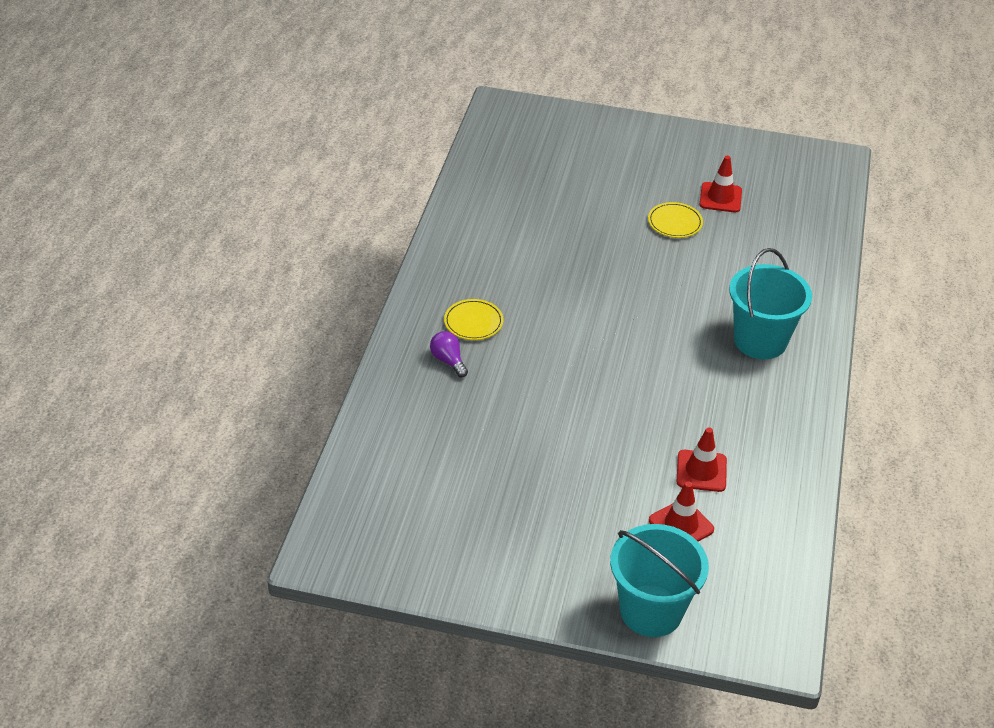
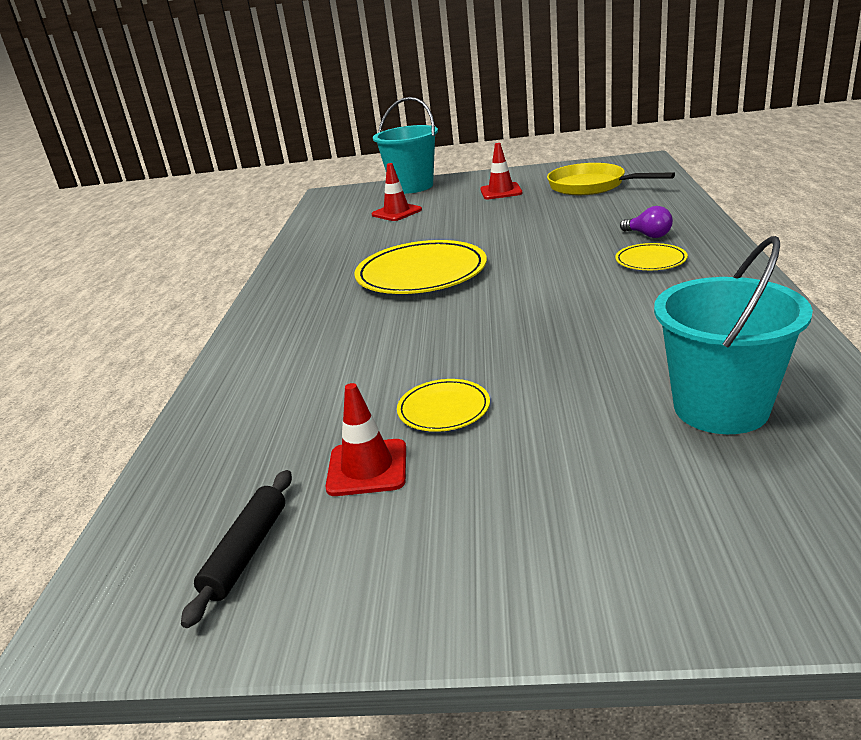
camera: 175 degrees right, 15 degrees down
red traffic cone [677,427,727,492] -> red traffic cone moved to [480,143,522,199]
turquoise bucket [729,248,812,359] -> turquoise bucket moved to [654,236,813,434]
none -> black rolling pin [181,470,292,628]
none -> yellow plate [355,240,487,294]
none -> yellow pan [547,163,675,195]

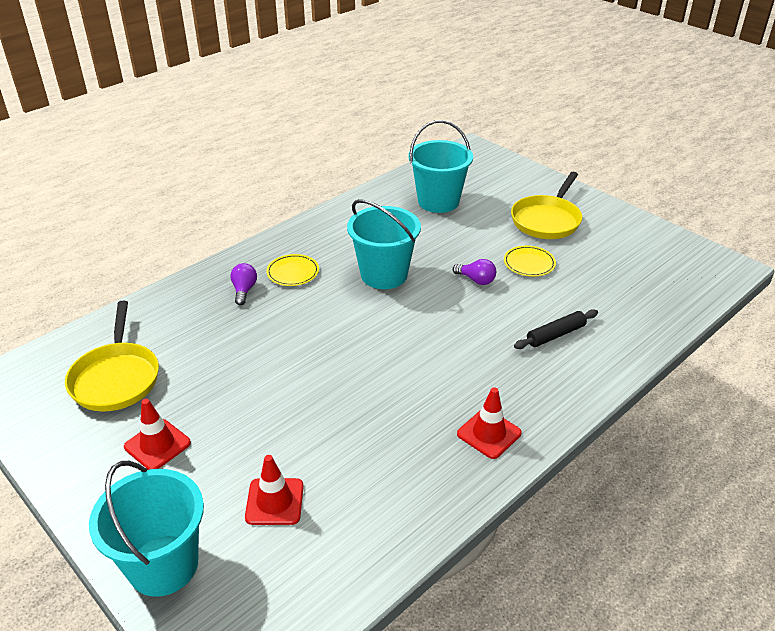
camera: 140 degrees left, 10 degrees up
black rolling pin [181,470,292,628] -> black rolling pin moved to [514,309,598,349]
red traffic cone [325,383,406,496] -> red traffic cone moved to [457,387,522,459]
yellow plate [355,240,487,294] -> none
none -> turquoise bucket [347,199,421,289]
none -> purple light bulb [453,259,496,285]
none -> yellow pan [511,172,582,239]

